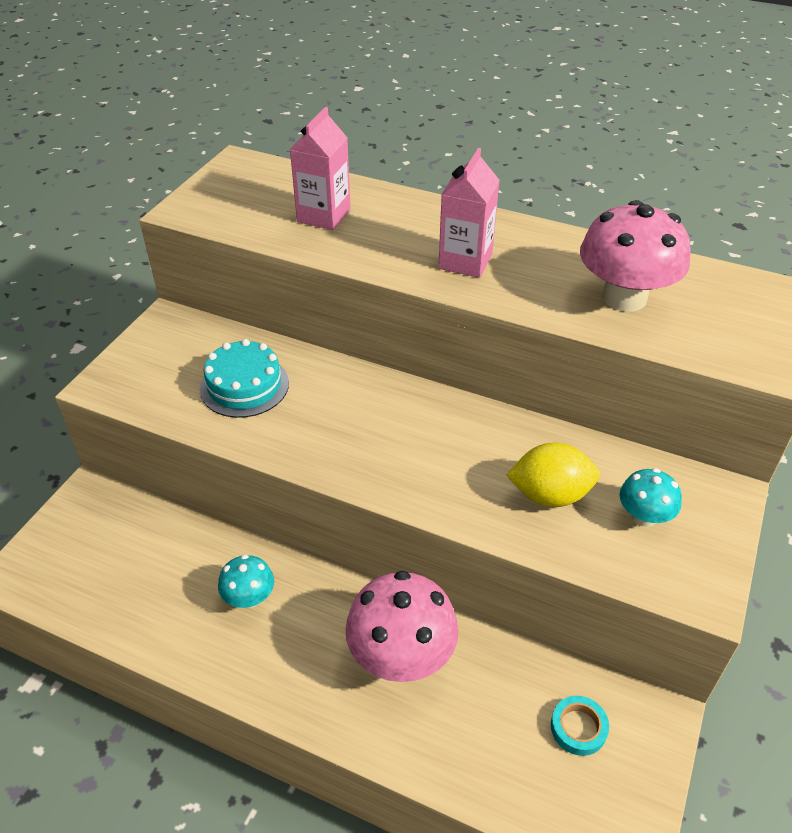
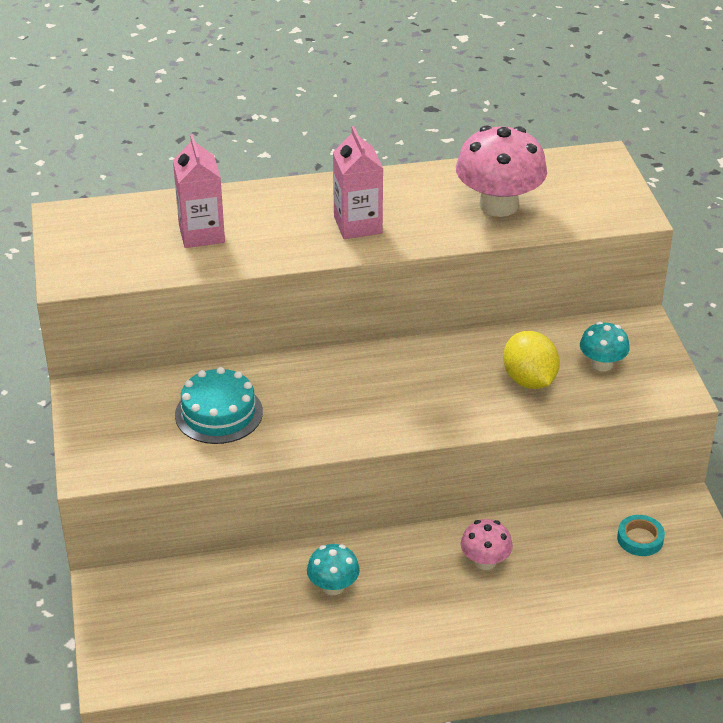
camera: 35 degrees left, 5 degrees down
pink mushroom [345,571,459,682] -> pink mushroom [461,519,513,570], size x0.53
yellow lemon [506,442,600,507] -> yellow lemon turned 75 degrees counterclockwise [503,331,560,389]

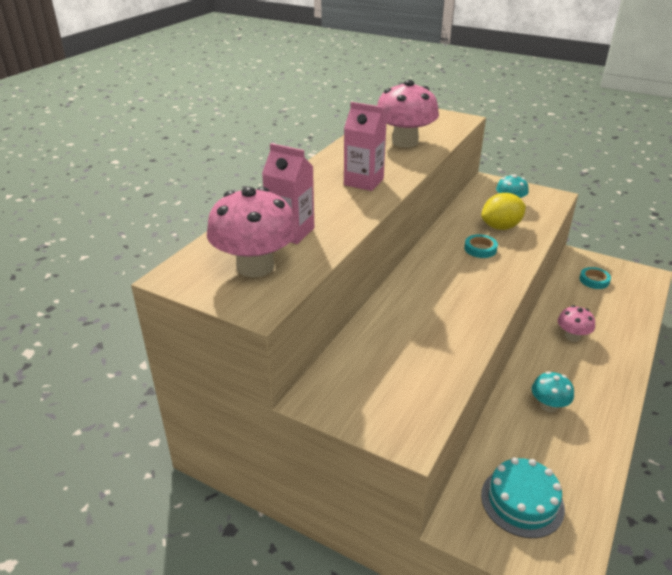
camera: 50 degrees left, 5 degrees down
turquoise cake [175,367,263,444] -> turquoise cake moved to [481,457,565,538]
yellow lemon [503,331,560,389] -> yellow lemon turned 45 degrees counterclockwise [481,193,526,230]
none -> pink mushroom [207,187,297,277]
none -> turquoise tape [464,234,498,258]

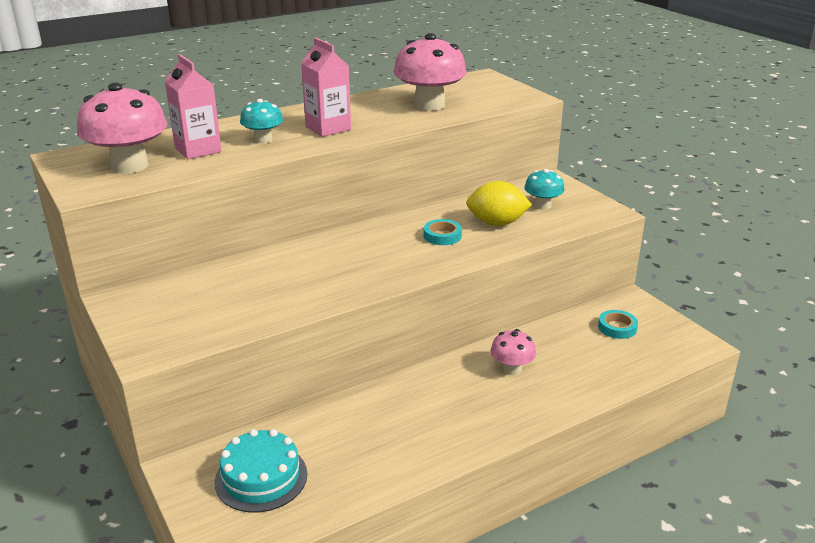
camera: 30 degrees right, 5 degrees down
turquoise mushroom [532,371,574,412] -> turquoise mushroom moved to [240,99,283,143]

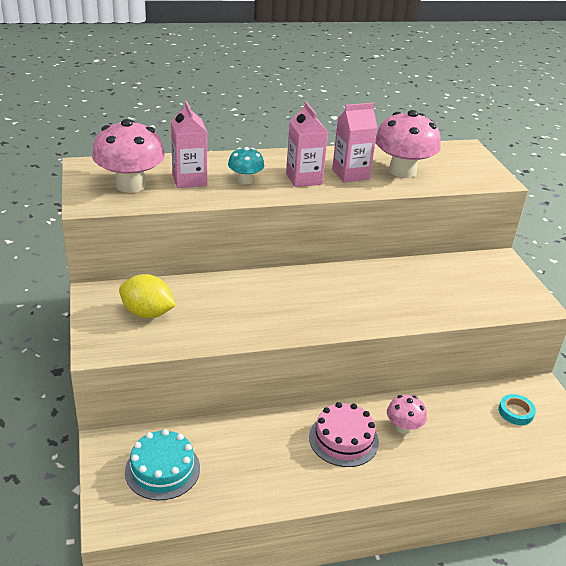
camera: 15 degrees right, 5 degrees up
turquoise tape [424,219,462,245] -> none
yellow lemon [466,181,532,226] -> yellow lemon moved to [119,274,176,318]
turquoise mushroom [524,169,565,209] -> none
none -> pink cake [309,402,379,467]
none -> pink carton [332,103,378,182]

